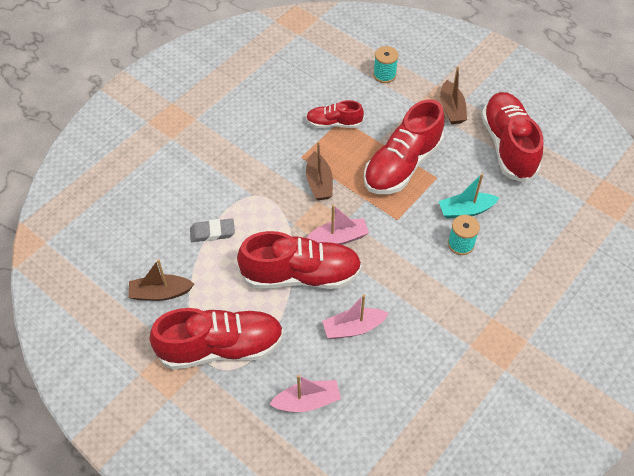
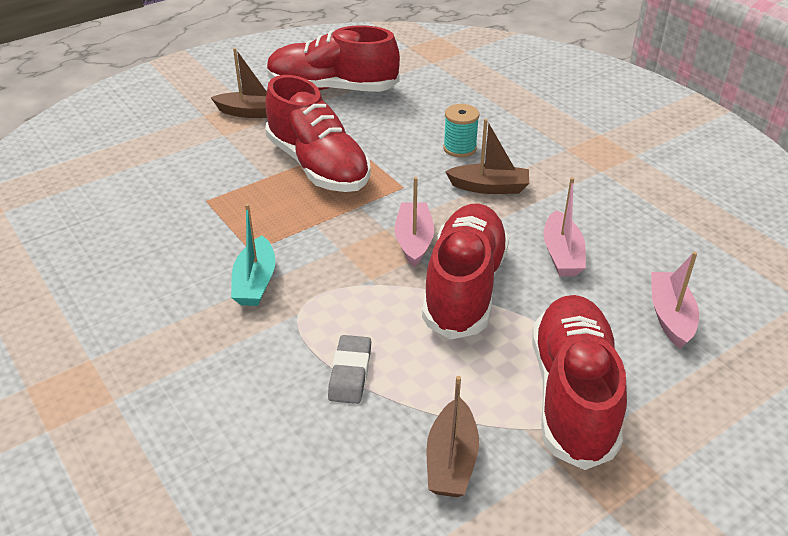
camera: 75 degrees left, 15 degrees down
red shoe [306,100,364,128] -> none
brown boat [306,141,333,200] -> brown boat moved to [445,119,529,194]
turquoise spool [373,46,399,83] -> none
turquoise boat [439,173,499,219] -> turquoise boat moved to [231,204,275,306]

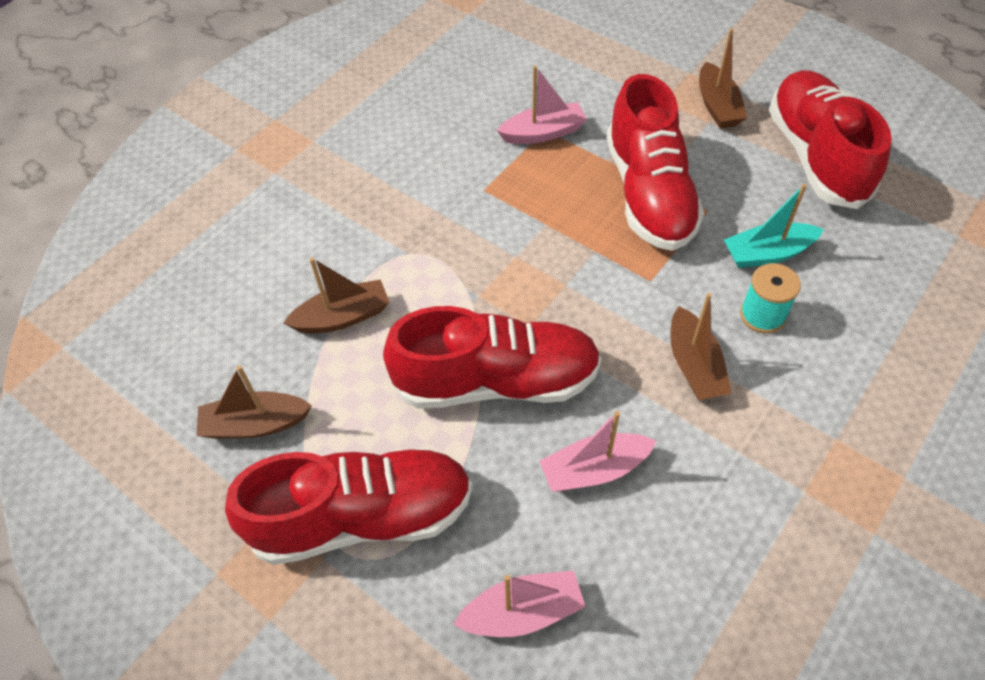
camera: 75 degrees right, 15 degrees up
turquoise boat [231,204,275,306] -> turquoise boat moved to [724,184,824,268]
red shoe [265,75,371,192] -> red shoe turned 45 degrees counterclockwise [606,74,704,251]
grey eraser [328,335,371,404] -> brown boat [284,258,389,334]
pink boat [395,177,434,268] -> pink boat moved to [497,65,587,144]

